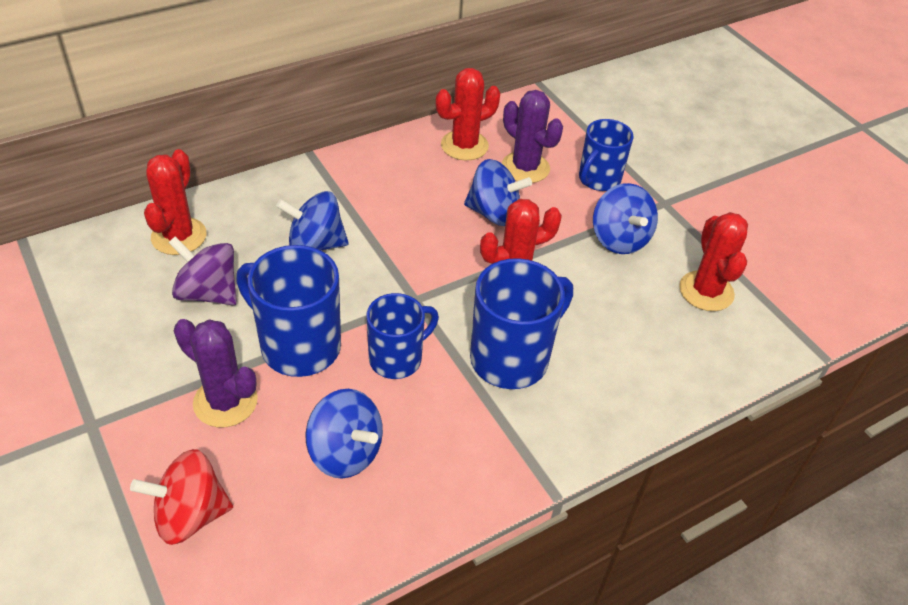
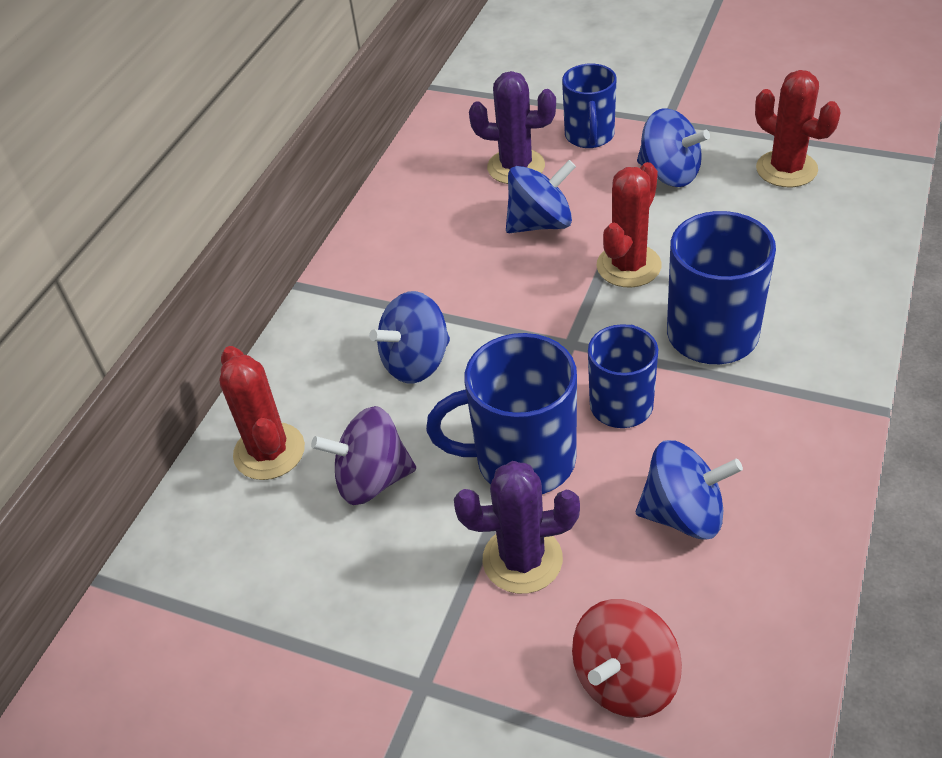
camera: 30 degrees left, 0 degrees up
red cactus [436,68,500,160] -> none

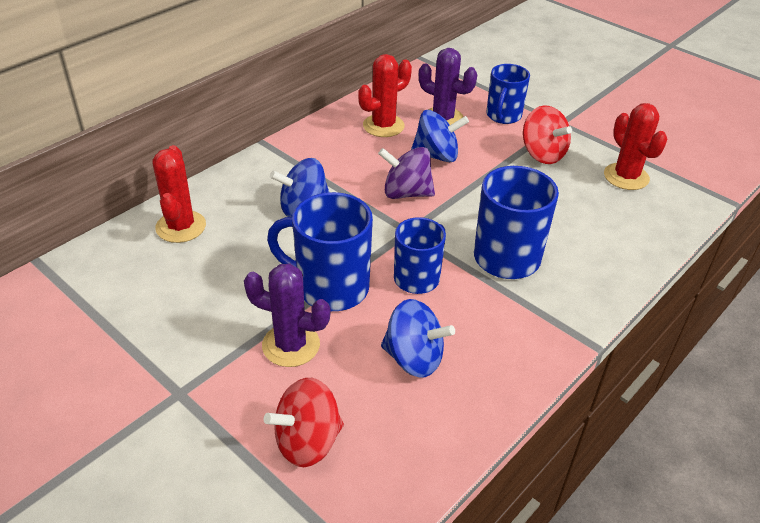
camera: 15 degrees right, 5 degrees down
purple spinning top [311,406,416,505] -> purple spinning top moved to [378,147,435,199]
red cactus [597,162,662,288] -> red cactus moved to [358,54,412,137]
blue spinning top [637,109,710,187] -> red spinning top [523,106,572,164]

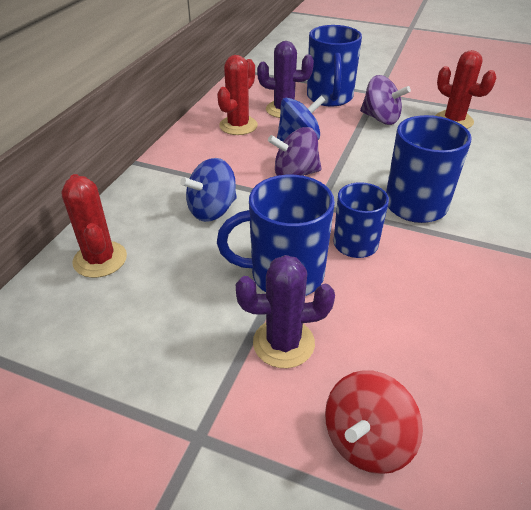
camera: 20 degrees left, 0 degrees up
blue spinning top [381,299,455,378] -> none
blue mug [486,64,530,124] -> blue mug [307,25,362,107], size x1.51
red spinning top [523,106,572,164] -> purple spinning top [360,75,411,125]

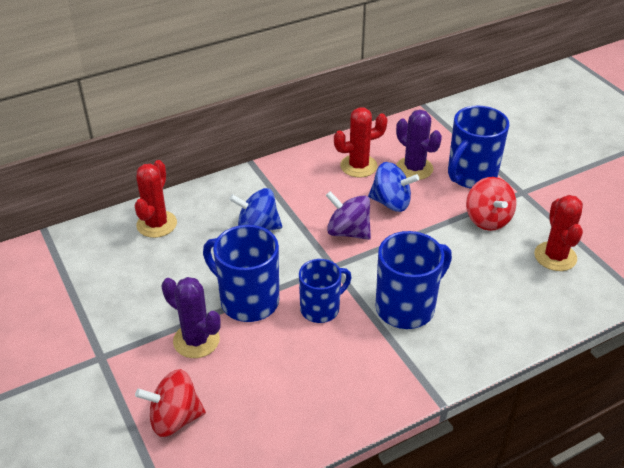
camera: 40 degrees right, 0 degrees up
purple spinning top [360,75,411,125] -> red spinning top [466,177,516,231]

